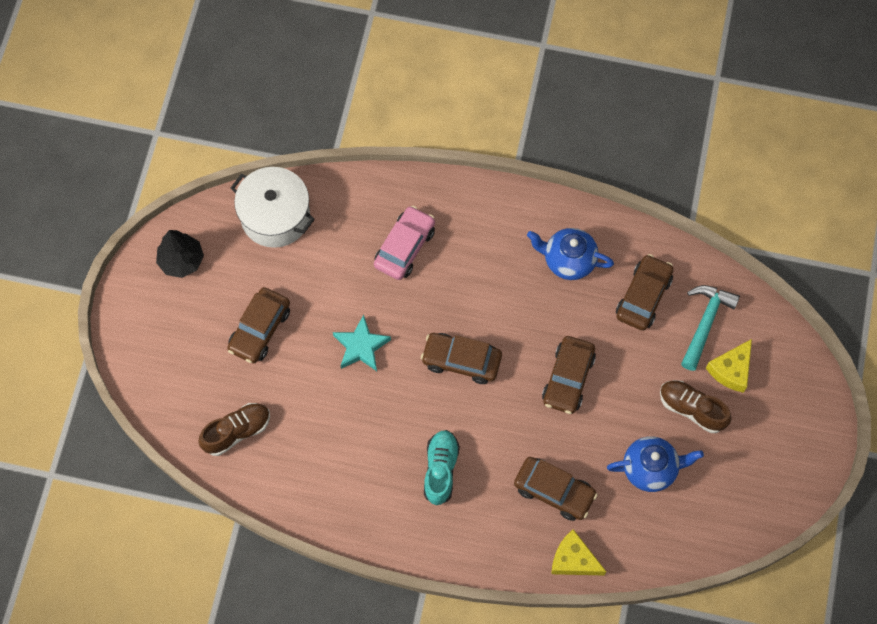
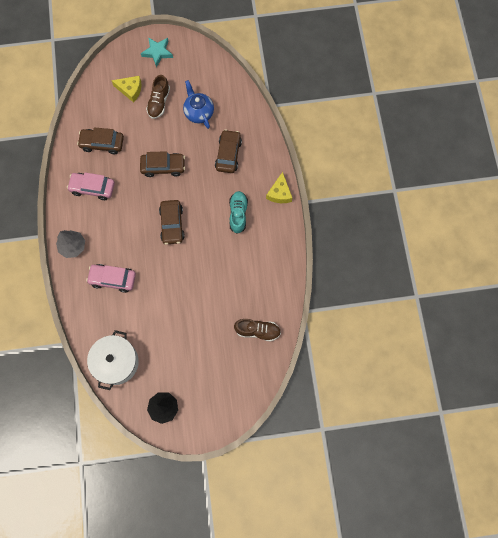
camera: 110 degrees left, 5 degrees up
brown shoe [198,403,270,456] -> brown shoe turned 150 degrees clockwise [234,319,281,342]
brown car [227,287,290,364] -> none
turquoise star [333,315,391,371] -> turquoise star moved to [141,37,173,68]
turquoise shoe [424,430,460,505] -> turquoise shoe turned 105 degrees clockwise [229,191,248,234]
blue teapot [527,228,614,280] -> pink car [67,173,115,200]
yellow cheese [551,529,606,576] -> yellow cheese moved to [266,172,292,203]
turquoise hammer [681,285,740,371] -> none
none -> grey tree [56,230,85,258]

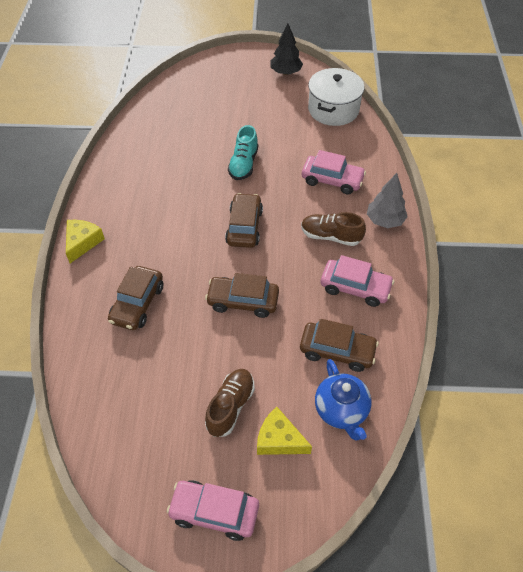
camera: 170 degrees left, 20 degrees down
turquoise star [141,37,173,68] -> pink car [167,480,259,541]
blue teapot [183,80,214,129] -> blue teapot moved to [315,359,372,440]
turquoise shoe [229,191,248,234] -> turquoise shoe moved to [228,125,258,180]
brown shoe [234,319,281,342] -> brown shoe moved to [301,212,366,246]

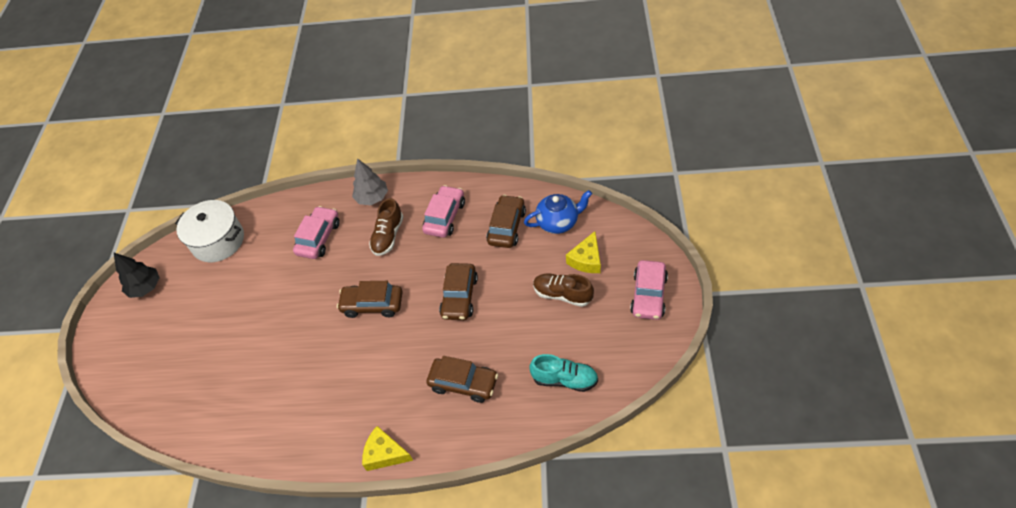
camera: 85 degrees left, 0 degrees up
turquoise shoe [228,125,258,180] -> turquoise shoe moved to [529,354,598,392]

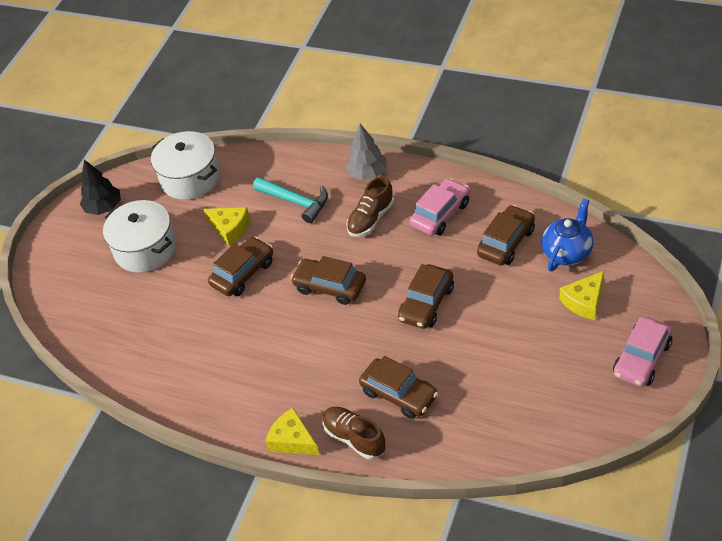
camera: 20 degrees right, 5 degrees down
pink car [293,206,340,259] -> turquoise hammer [253,177,328,223]
blue teapot [524,190,592,234] -> blue teapot turned 60 degrees counterclockwise [542,198,593,271]
turquoise shoe [529,354,598,392] -> none
brown shoe [533,274,594,307] -> brown shoe moved to [323,407,386,459]
none -> white pot [103,200,176,273]
none -> yellow cheese [203,207,250,246]
none -> brown car [208,236,273,296]

